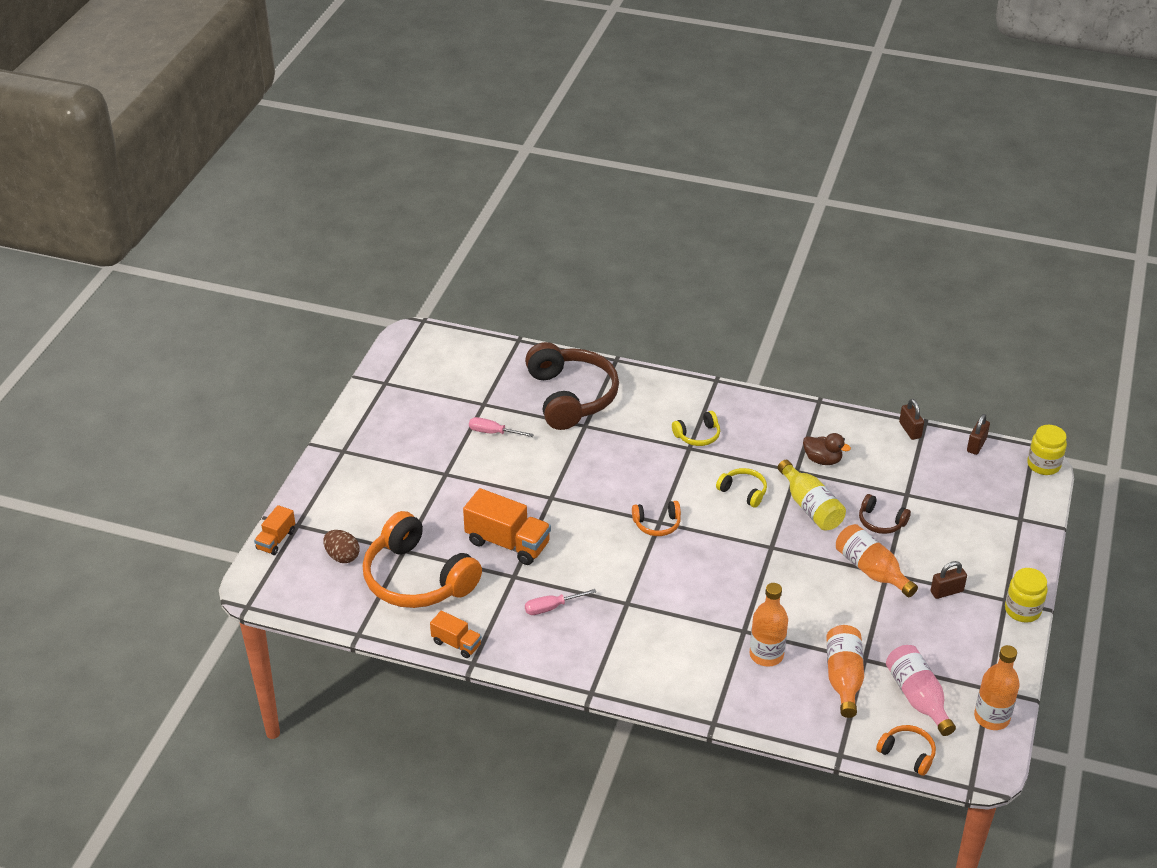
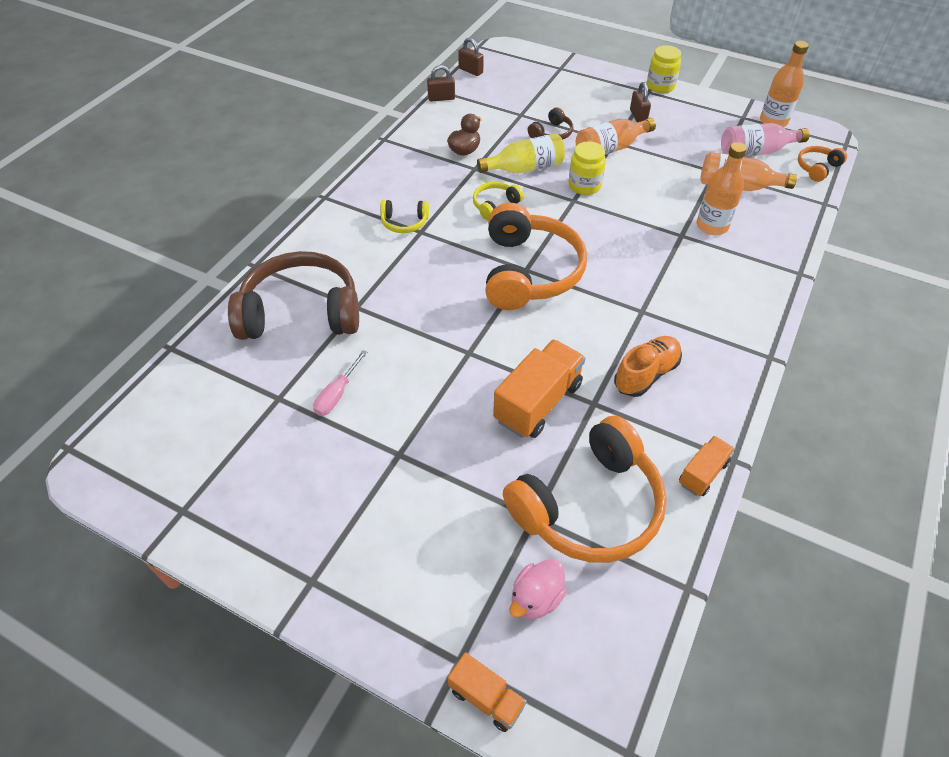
camera: 80 degrees left, 10 degrees up
brown egg [323,530,359,563] -> pink duck [510,559,567,619]
pink screwdriver [525,589,596,615] -> orange shoe [614,336,682,397]
orange headphones [632,501,681,536] -> orange headphones [486,203,587,310], size x2.22
yellow headphones [672,411,720,446] -> yellow headphones turned 105 degrees clockwise [380,200,429,233]
yellow jar [1027,425,1067,475] -> yellow jar moved to [568,142,606,195]

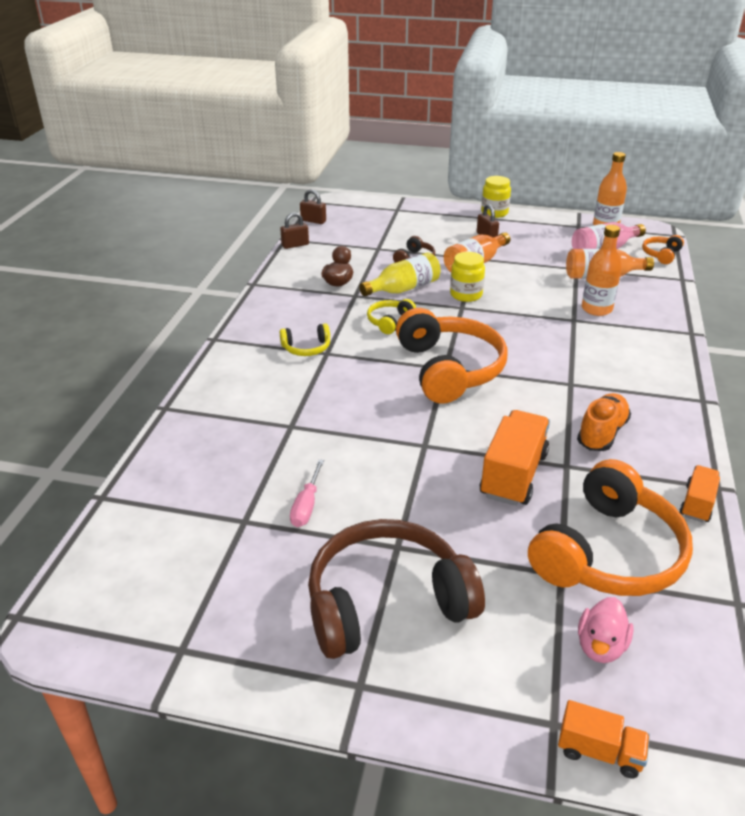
camera: 15 degrees left, 15 degrees down
brown headphones [228,251,359,340] -> brown headphones moved to [308,519,485,659]

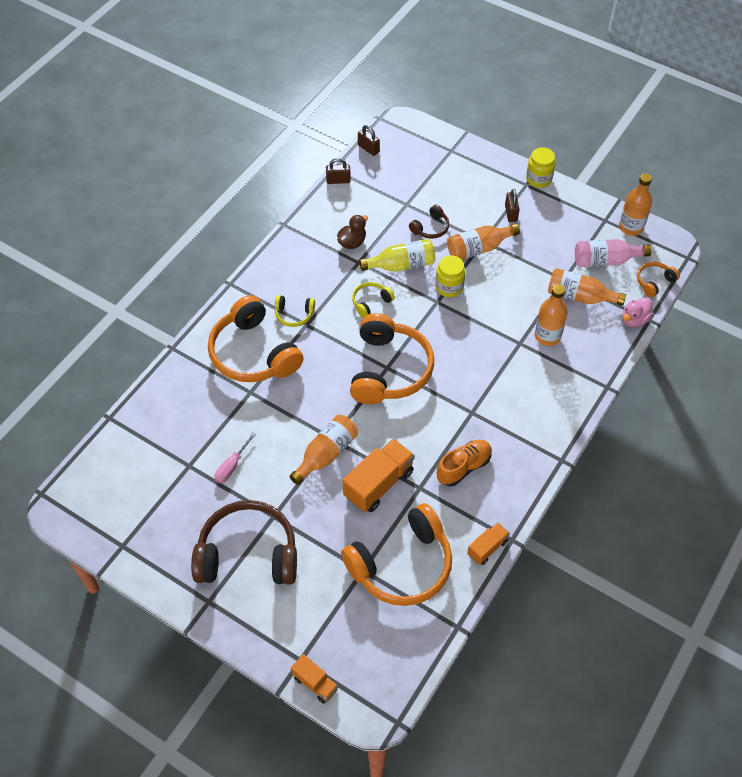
camera: 20 degrees right, 20 degrees up
pink duck [578,597,634,663] -> pink duck moved to [622,298,653,327]
none -> orange headphones [208,295,304,382]
none -> orange bottle [289,415,358,485]

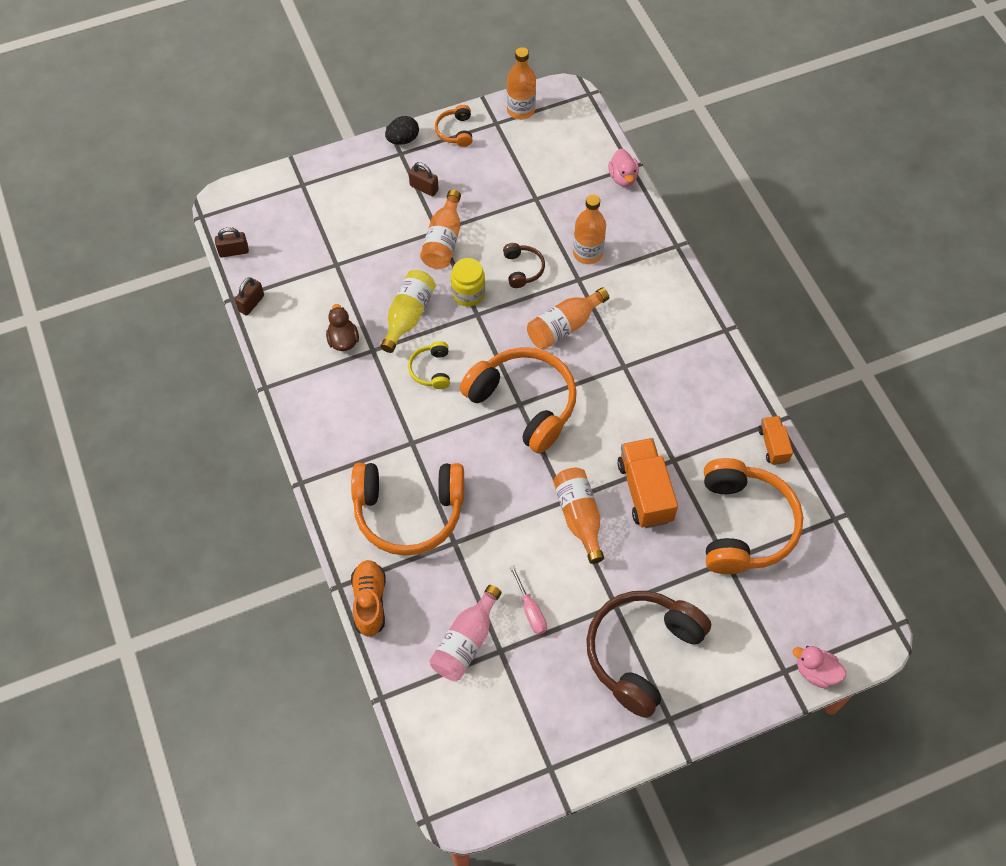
camera: 55 degrees left, 5 degrees up
yellow headphones [275,295,315,327] -> none
orange truck [291,654,338,704] -> pink duck [793,646,846,688]
brown headphones [409,205,449,239] -> brown headphones moved to [503,243,545,288]
orange shoe [437,440,492,486] -> orange shoe moved to [351,560,386,637]
yellow jar [526,147,556,188] -> black egg [385,116,419,145]
orange bottle [548,268,626,306] -> orange bottle moved to [527,287,609,350]
pink bottle [575,239,652,267] -> pink bottle moved to [430,585,502,681]
orange headphones [637,262,680,297] -> orange headphones moved to [435,105,473,147]

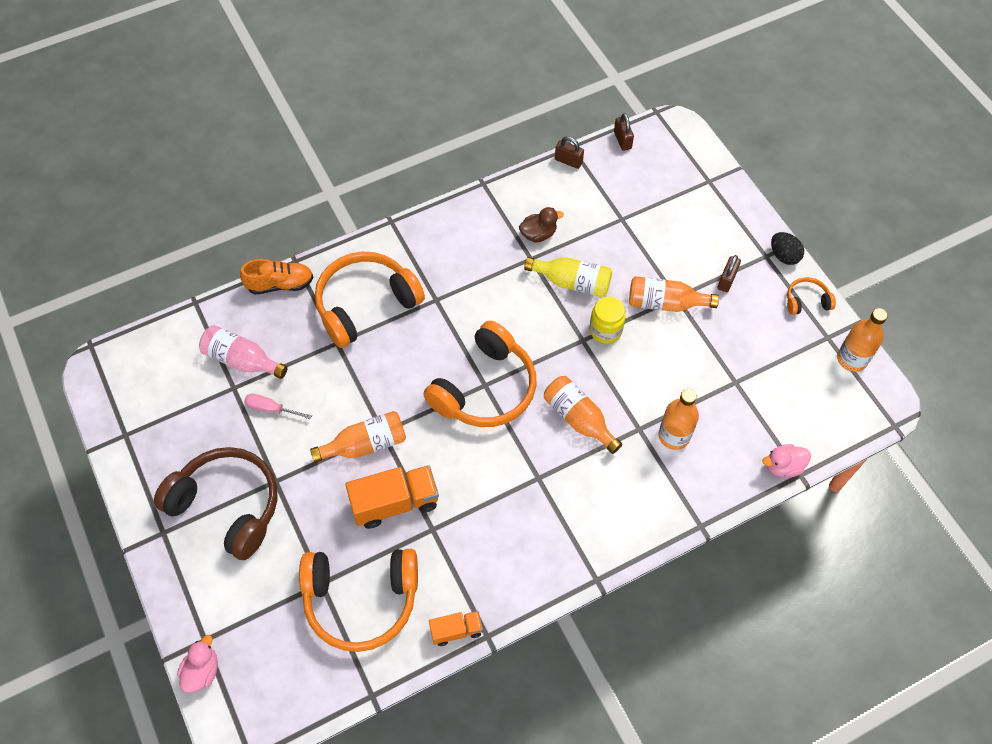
camera: 85 degrees right, 0 degrees up
orange headphones [351,463,464,556] -> orange headphones turned 60 degrees clockwise [315,252,425,348]
yellow headphones [408,341,450,389] -> none
brown headphones [503,243,545,288] -> none
pink screwdriver [510,565,547,635] -> pink screwdriver turned 45 degrees clockwise [244,393,312,419]

